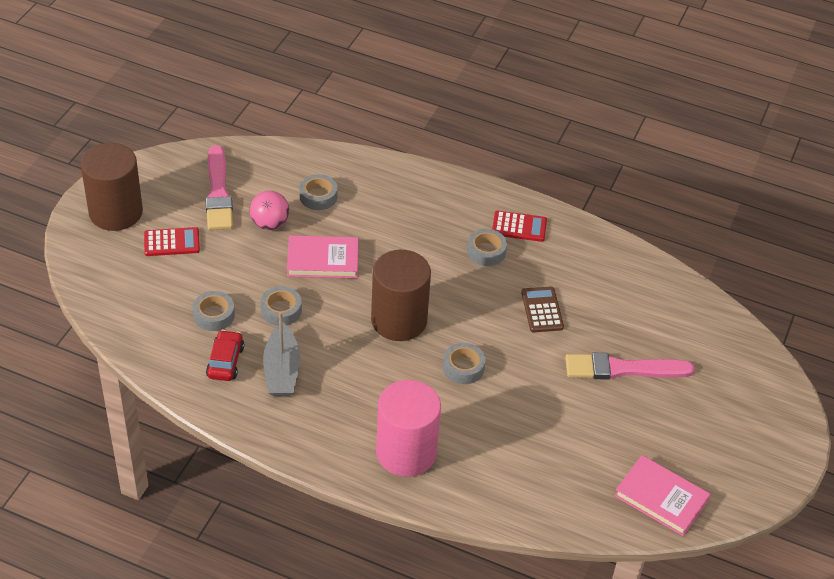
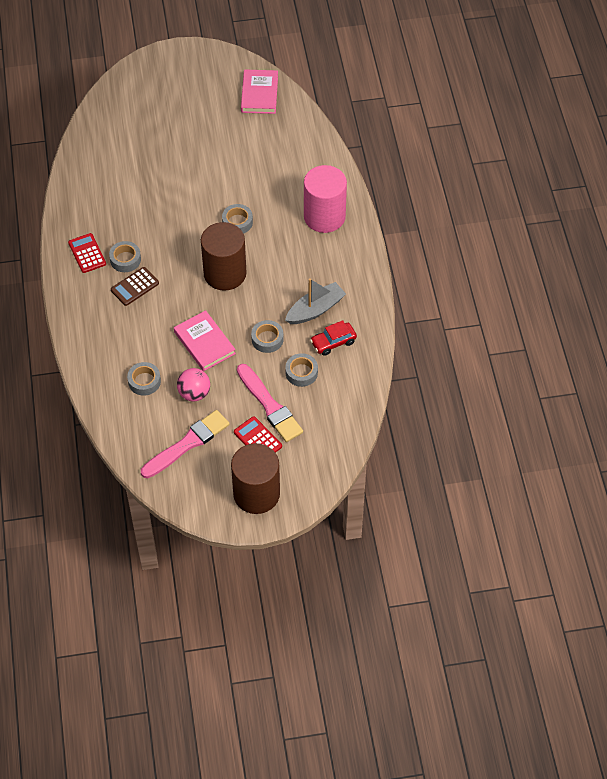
camera: 120 degrees left, 10 degrees up
brown calculator [521,287,564,332] -> brown calculator moved to [111,267,159,306]
pink brush [565,353,695,380] -> pink brush moved to [237,364,303,442]

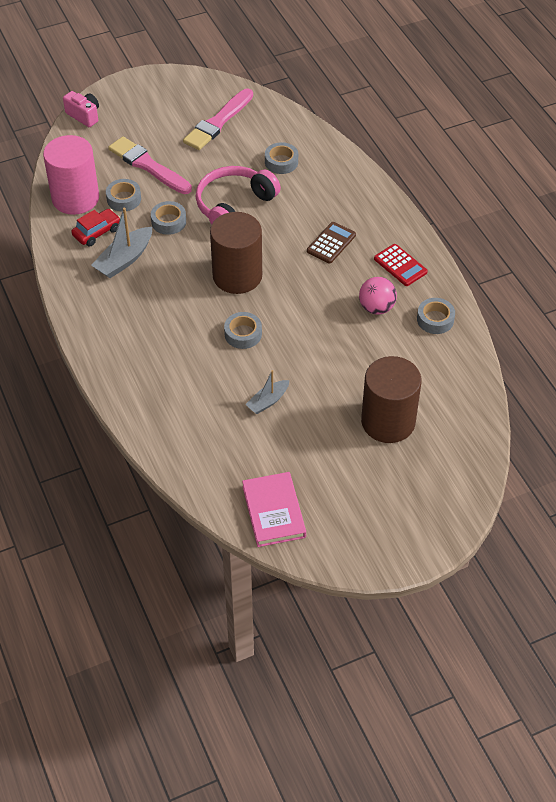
camera: 165 degrees right, 5 degrees down
grey tape [109,241,141,272] -> grey tape moved to [417,298,455,334]
pink book [174,310,236,371] -> pink headphones [196,166,281,225]
pink ball [177,368,210,402] -> pink ball moved to [359,277,397,315]
brown cylinder [231,443,280,514] -> brown cylinder moved to [361,356,422,443]
red calculator [234,416,282,453] -> none
pink cylinder [304,165,347,233] -> pink cylinder moved to [43,135,99,215]
none -> pink camera [63,91,99,127]
none -> grey boat [245,370,289,414]

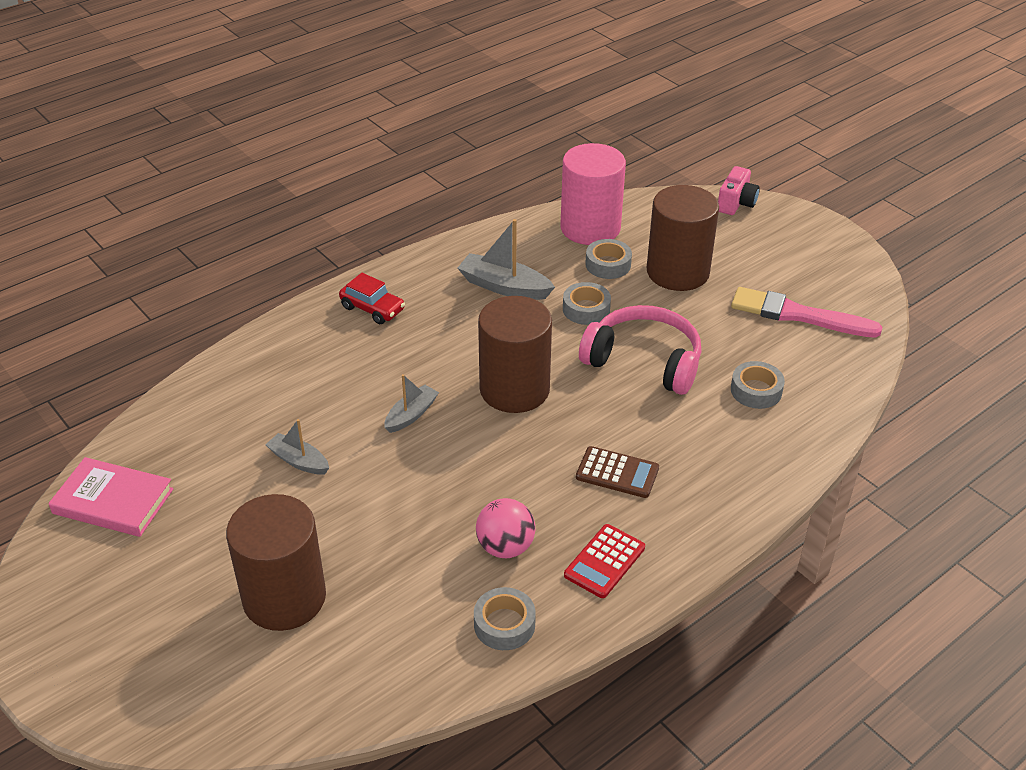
camera: 75 degrees right, 10 degrees down
red car [71,209,121,246] -> red car moved to [339,273,405,324]
pink brush [108,136,192,194] -> brown cylinder [647,185,719,291]
grey tape [224,312,262,349] -> grey boat [384,374,439,433]
pink book [242,472,306,547] -> pink book turned 45 degrees clockwise [49,457,174,537]

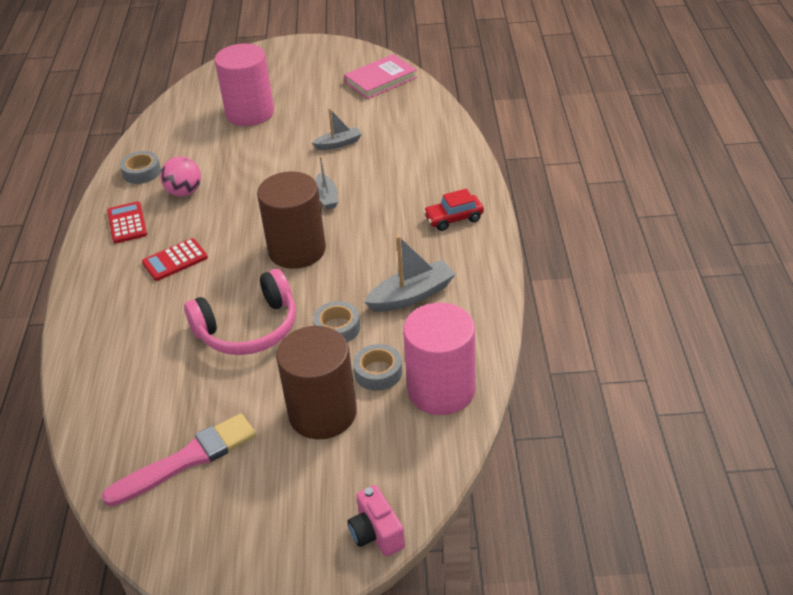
camera: 130 degrees right, 0 degrees up
brown cylinder [226,494,326,631] -> pink cylinder [215,43,274,126]
brown calculator [576,446,659,498] -> red calculator [142,238,208,281]
grey tape [731,361,785,409] -> none

